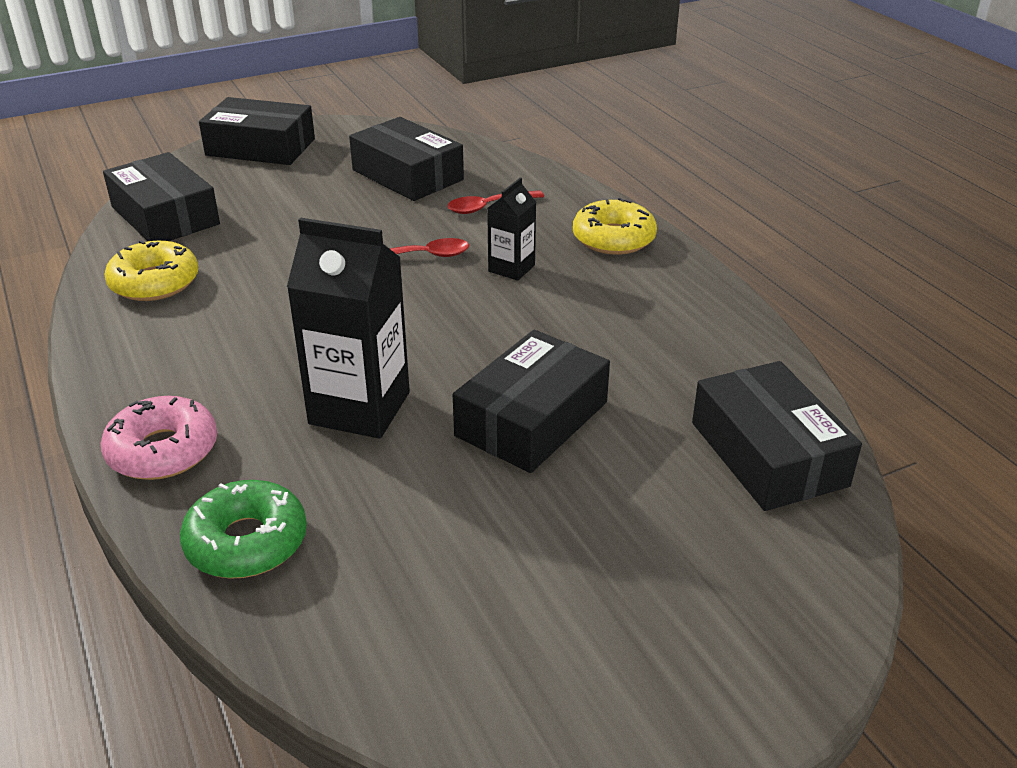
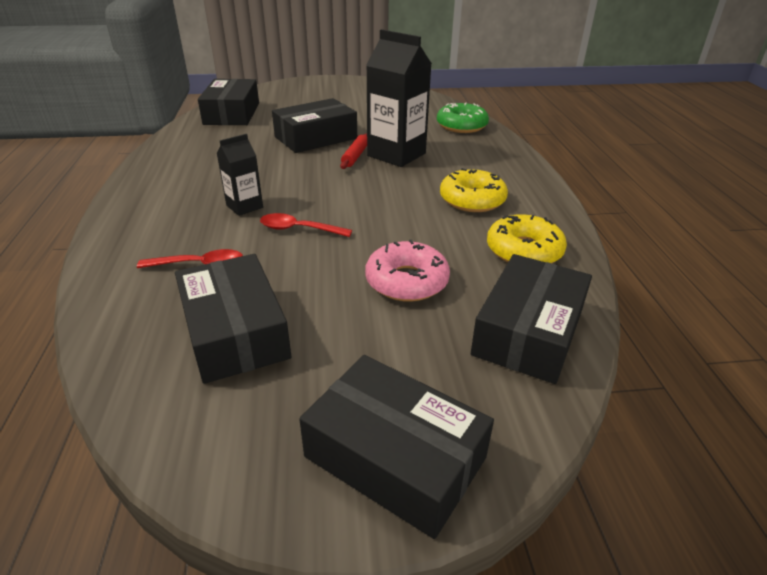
camera: 160 degrees left, 0 degrees up
pink donut [101,396,217,480] -> pink donut moved to [365,240,450,301]
black box [103,152,220,241] -> black box turned 45 degrees clockwise [471,254,592,384]
yellow donut [573,198,657,255] -> yellow donut moved to [440,168,508,212]
none -> red rolling pin [340,134,367,169]

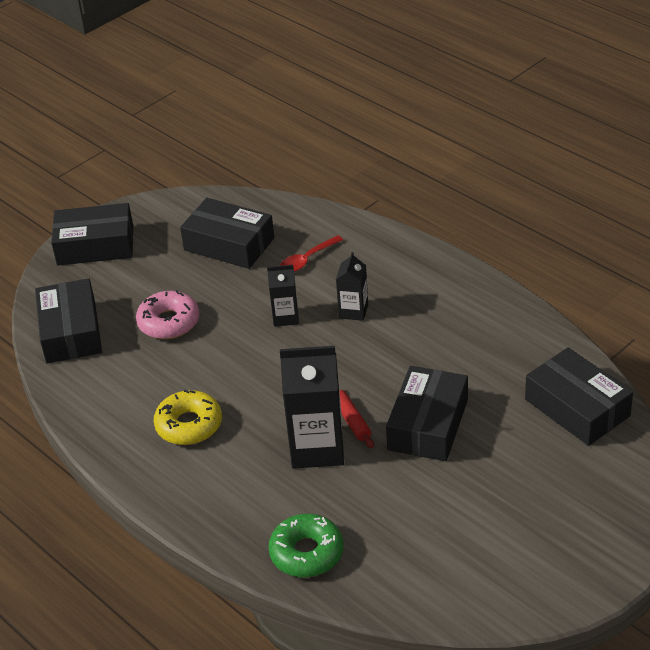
camera: 145 degrees right, 5 degrees up
red spoon [260,213,352,237] -> black carton [267,265,299,327]
yellow donut [487,214,567,263] -> none

